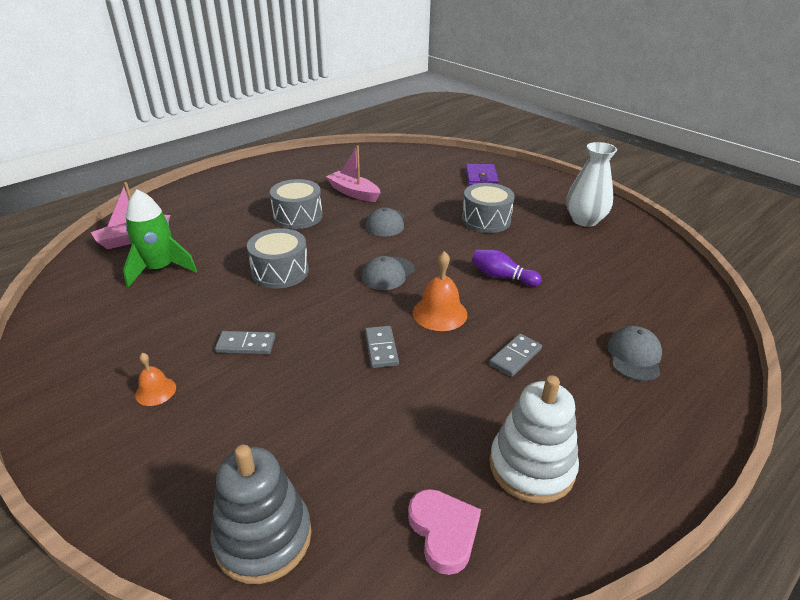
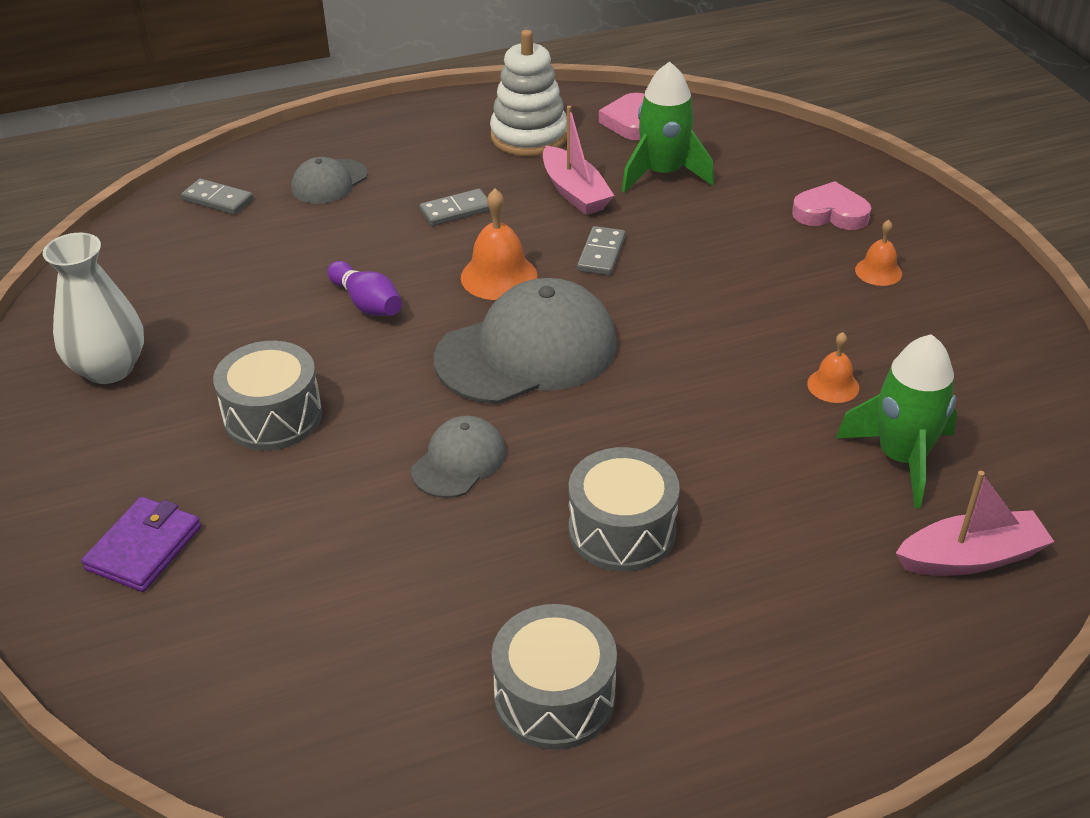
camera: 155 degrees left, 5 degrees up
grey stacking toy [210,445,312,584] -> none
grey domino [215,331,275,354] -> grey domino moved to [181,178,253,215]
grey drum [247,228,309,289] -> grey drum moved to [492,604,617,750]
pink boat [326,145,381,202] -> pink boat moved to [543,106,614,215]
grey cap [362,256,415,290] -> grey cap [434,278,617,404], size x1.93
none -> green rocket [622,61,714,193]
none -> pink heart [792,181,871,230]
none -> orange bell [807,332,859,403]

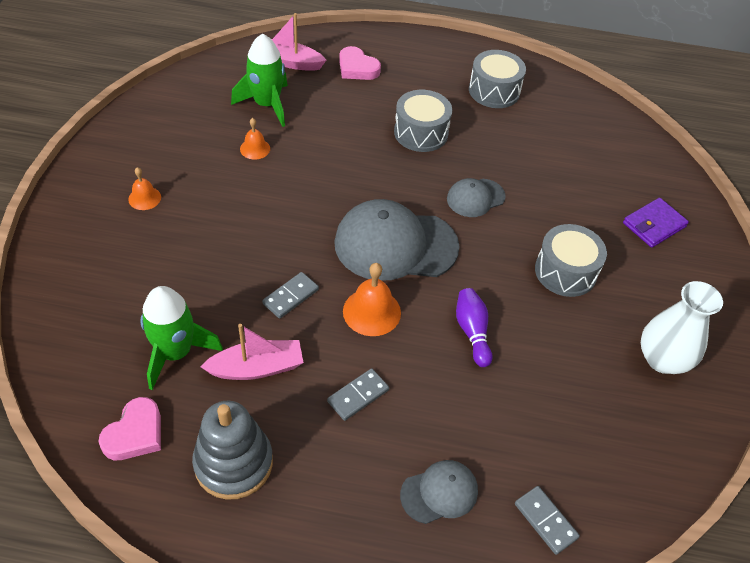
camera: 155 degrees left, 10 degrees up
grey domino [420,189,490,226] -> grey domino turned 45 degrees counterclockwise [327,368,389,421]
white stacking toy [490,30,567,156] -> grey stacking toy [192,401,273,500]
pink boat [543,106,614,215] -> pink boat turned 75 degrees clockwise [200,324,304,380]
pink heart [792,181,871,230] -> pink heart moved to [339,46,381,80]

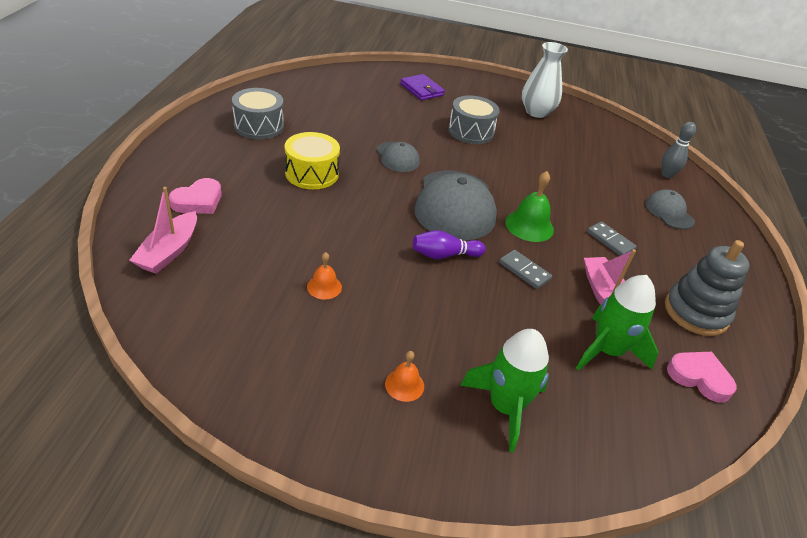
camera: 90 degrees left, 10 degrees down
green rocket [231,34,288,127] -> green rocket moved to [460,329,549,452]
orange bell [343,263,401,336] -> green bell [505,171,554,242]
grey drum [394,90,452,152] -> yellow drum [285,132,340,189]
purple bowling pin [456,288,493,367] -> purple bowling pin moved to [413,230,486,259]
grey domino [515,486,580,555] -> grey bowling pin [662,122,696,178]

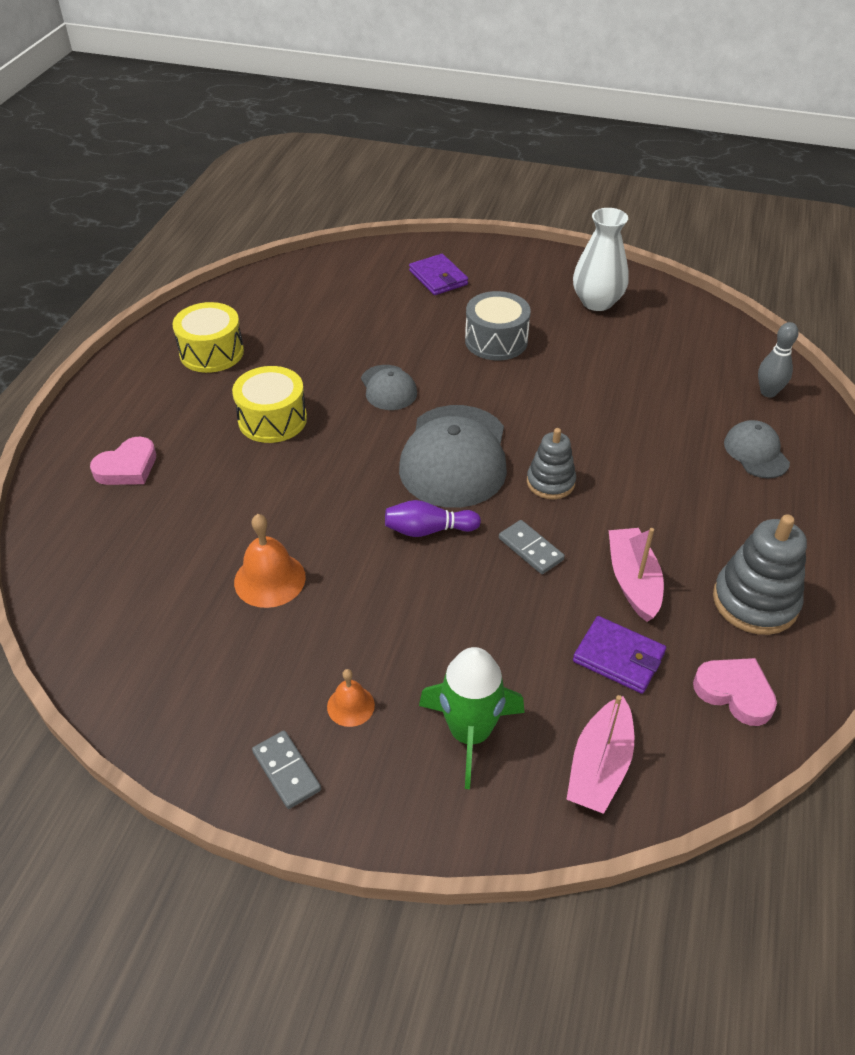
camera: 10 degrees right, 5 degrees up
pink boat [129,187,197,274] -> pink boat moved to [566,695,634,814]
grey drum [232,88,284,139] -> yellow drum [172,302,244,373]
orange bell [307,252,342,300] -> orange bell [234,514,306,608], size x1.66
green bell [505,171,554,242] -> grey stacking toy [527,428,576,499]
green rocket [576,275,658,370] -> purple wallet [573,616,666,694]
grey domino [587,222,637,256] -> grey domino moved to [252,731,321,809]

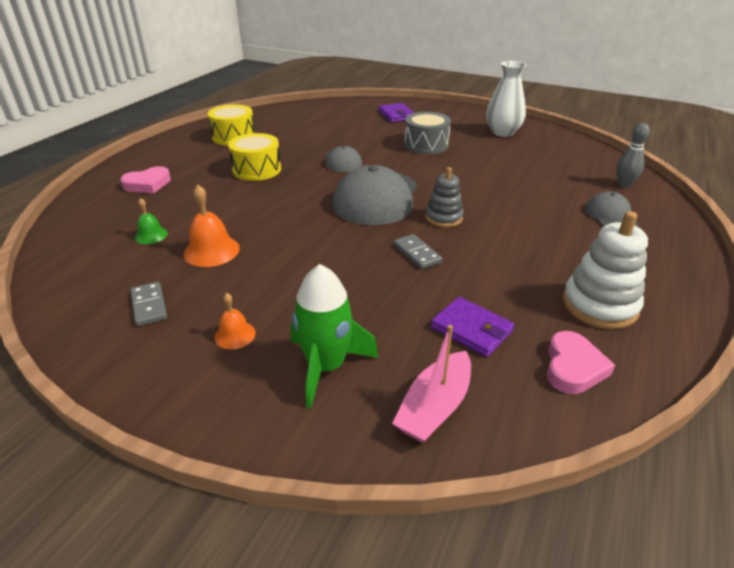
camera: 10 degrees right, 10 degrees down
grey domino [252,731,321,809] -> grey domino moved to [131,282,167,326]
purple bowling pin [385,500,481,537] -> none
pink boat [609,528,664,622] -> none
pink heart [693,658,777,726] -> pink heart turned 60 degrees clockwise [547,331,615,394]
grey stacking toy [713,514,807,635] -> white stacking toy [563,211,648,329]
none -> green bell [135,198,168,244]

